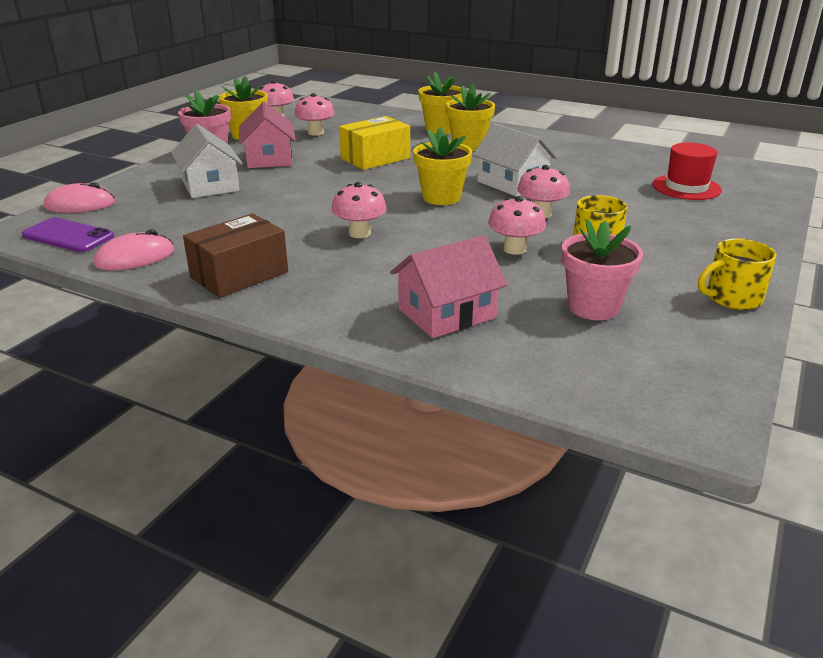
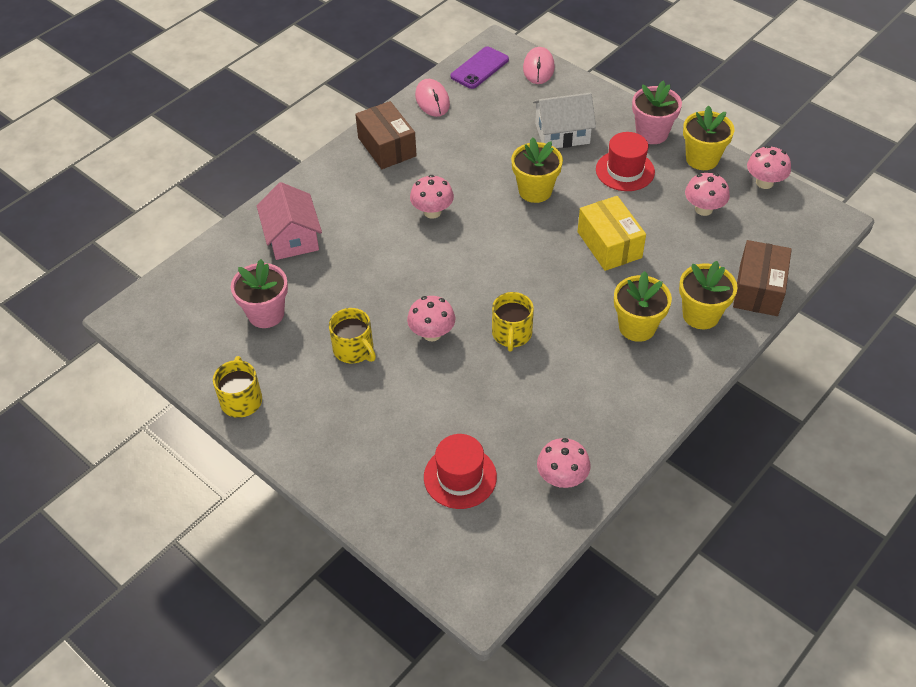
camera: 105 degrees right, 20 degrees up
pink house [239,102,295,168] -> red hat [596,132,655,191]
yellow flower pot [413,127,472,205] -> yellow flower pot moved to [511,137,563,203]
white house [473,124,557,197] -> yellow mug [492,292,534,352]
pink mushroom [488,196,546,255] -> pink mushroom moved to [537,438,591,488]
none -> brown box [733,240,792,316]

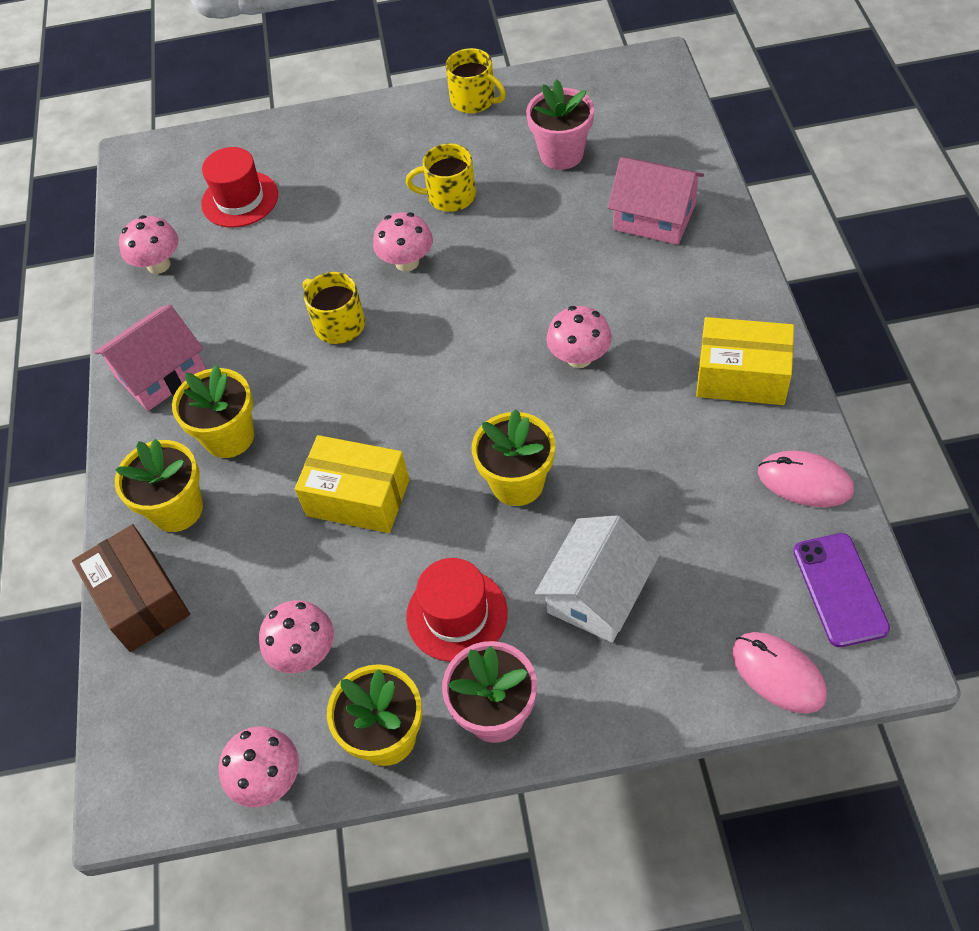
camera: 135 degrees right, 5 degrees up
brown box [355,101,417,169] -> yellow box [696,317,794,405]
none -> pink house [94,305,206,411]

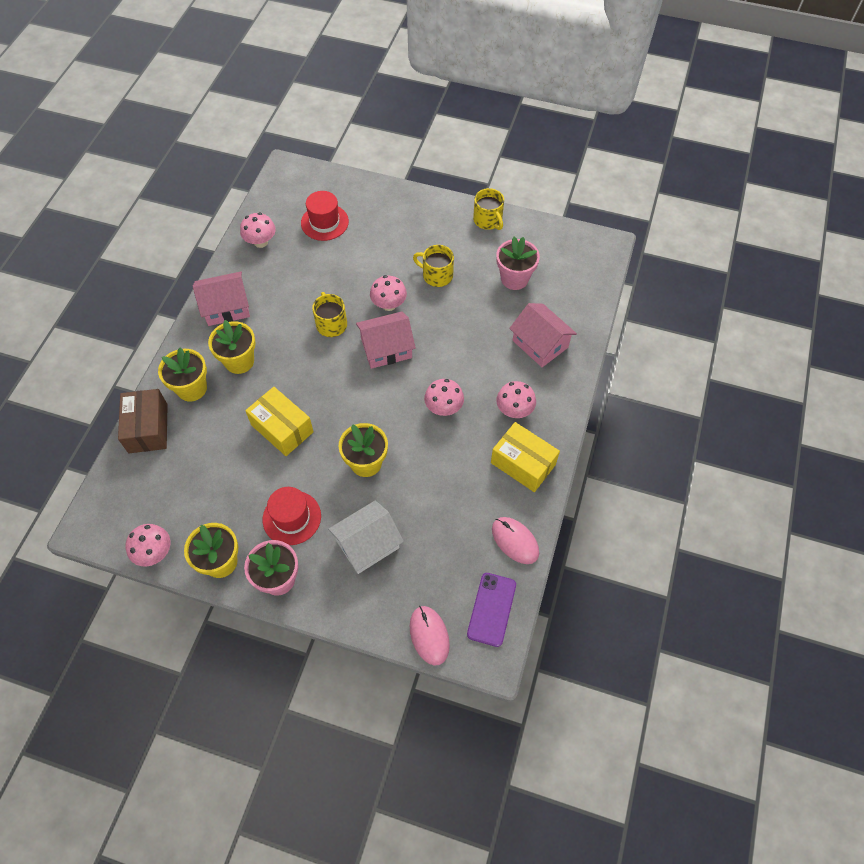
camera: 20 degrees right, 5 degrees up
pink mushroom [259,600,334,673] -> pink mushroom moved to [496,381,536,418]
none -> pink house [356,311,416,369]

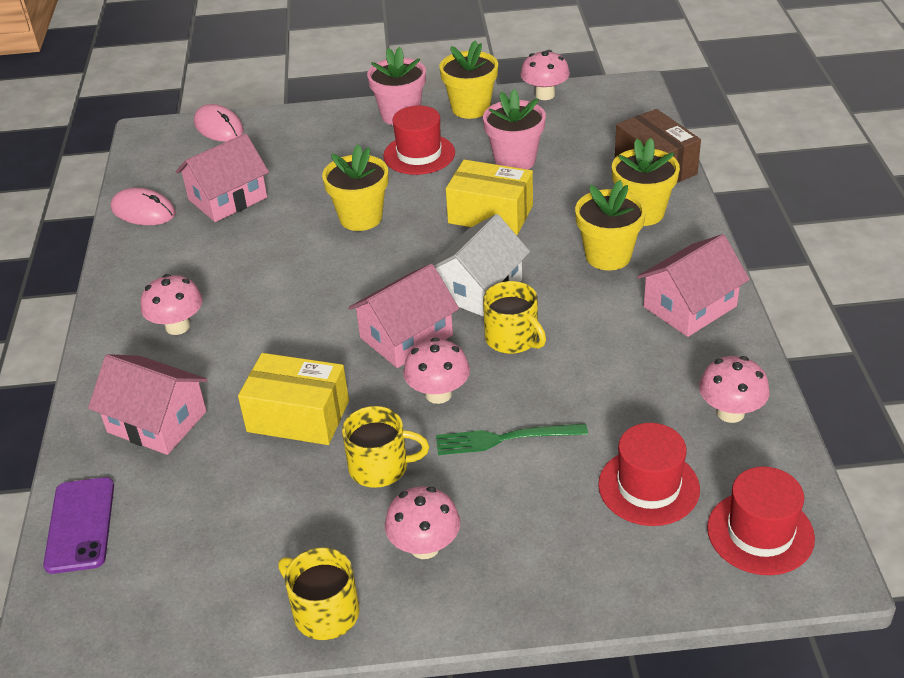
camera: 160 degrees right, 20 degrees down
white house [328,500,404,574] -> white house moved to [432,214,530,317]
pink mushroom [424,379,464,416] -> pink mushroom moved to [385,486,460,559]
purple phone [467,573,516,647] -> purple phone moved to [43,477,114,574]
yellow box [491,422,560,492] -> yellow box moved to [238,353,349,445]
pink flower pot [496,237,540,290] -> pink flower pot moved to [483,89,546,170]
none -> pink house [176,133,269,222]
none -> green fork [436,423,588,455]
none -> red hat [707,467,815,575]

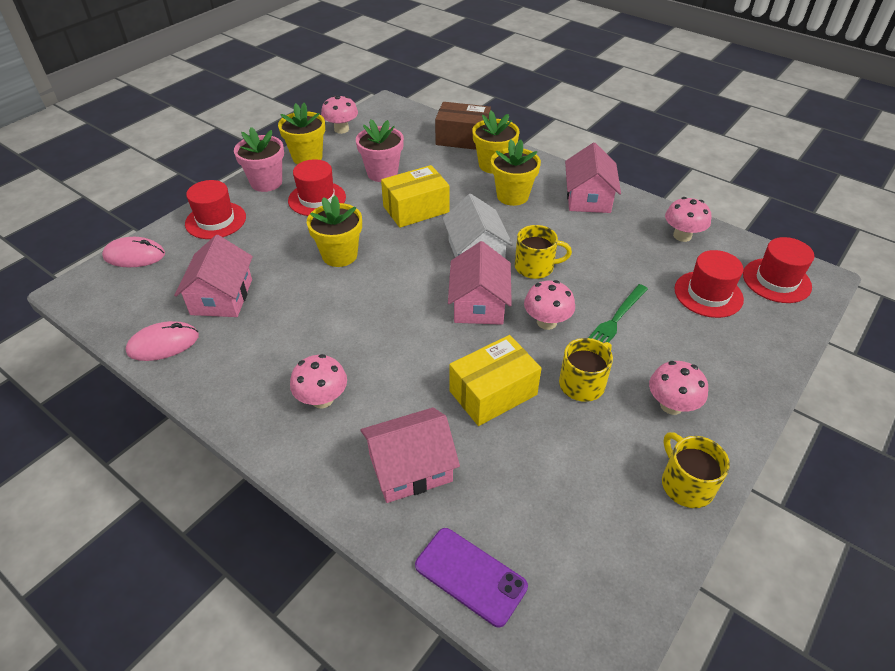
camera: 50 degrees left, 5 degrees up
yellow mug [278,547,360,640] -> yellow mug turned 75 degrees clockwise [662,432,730,508]
none -> red hat [185,180,246,239]

